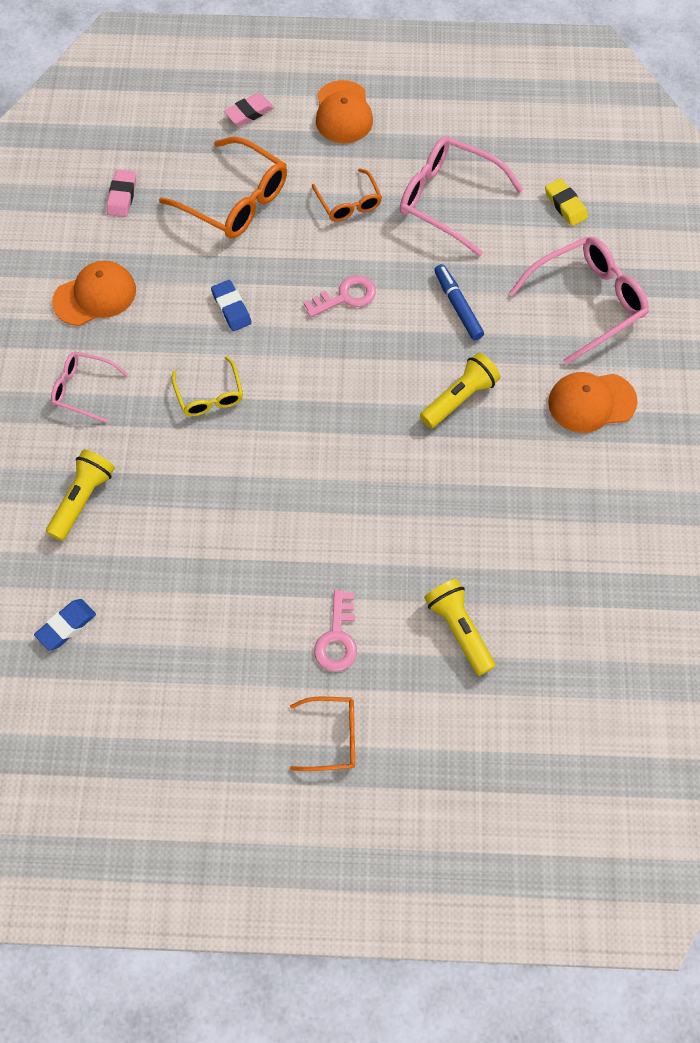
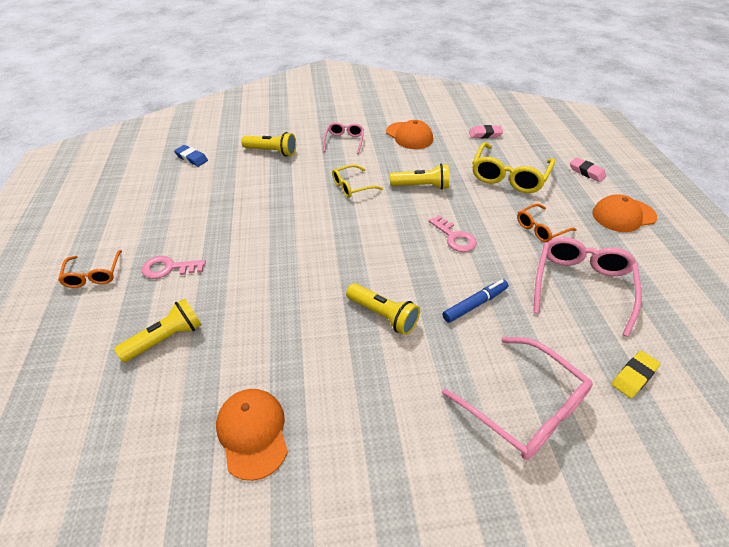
camera: 80 degrees right, 20 degrees down
orange glasses [159,137,287,239] -> yellow glasses [472,142,555,193]
blue eraser [211,280,252,331] -> yellow flashlight [390,164,449,190]
orange cap [548,372,638,433] -> orange cap moved to [216,389,288,481]

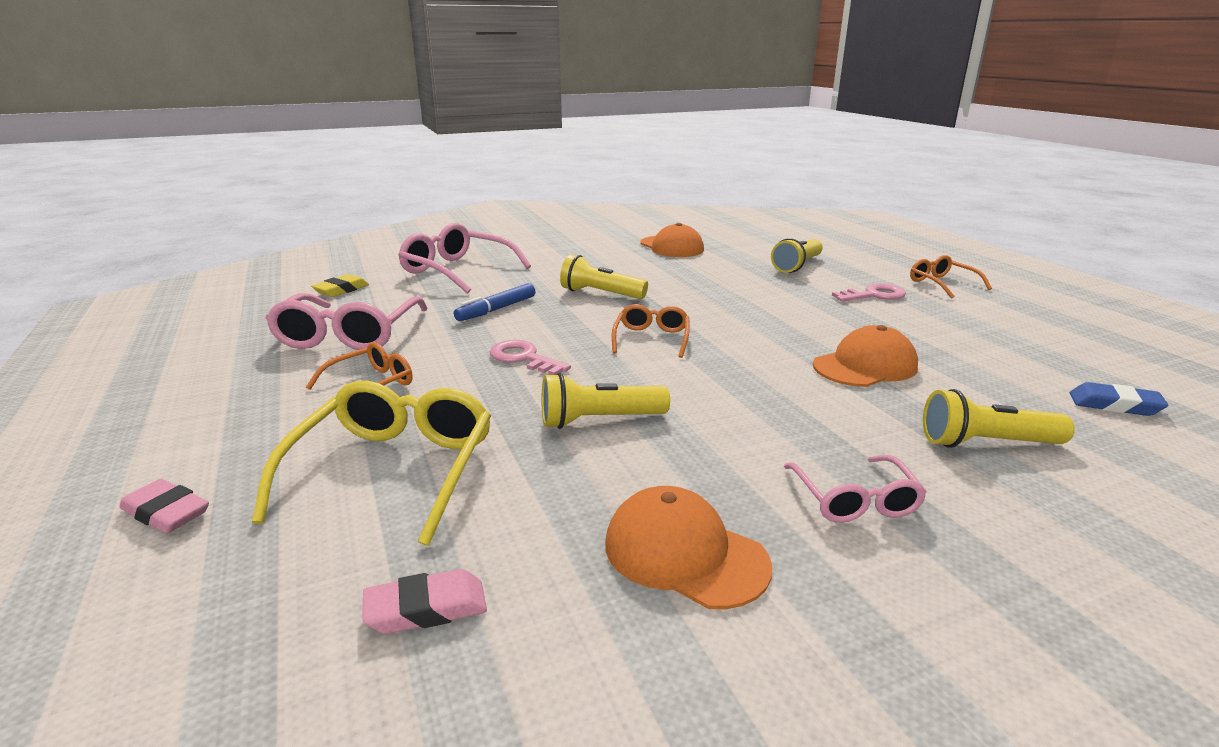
camera: 165 degrees right, 20 degrees down
yellow glasses [332,164,383,198] -> none
orange cap [592,194,657,232] -> orange cap moved to [813,325,918,387]
none -> orange glasses [612,304,690,358]

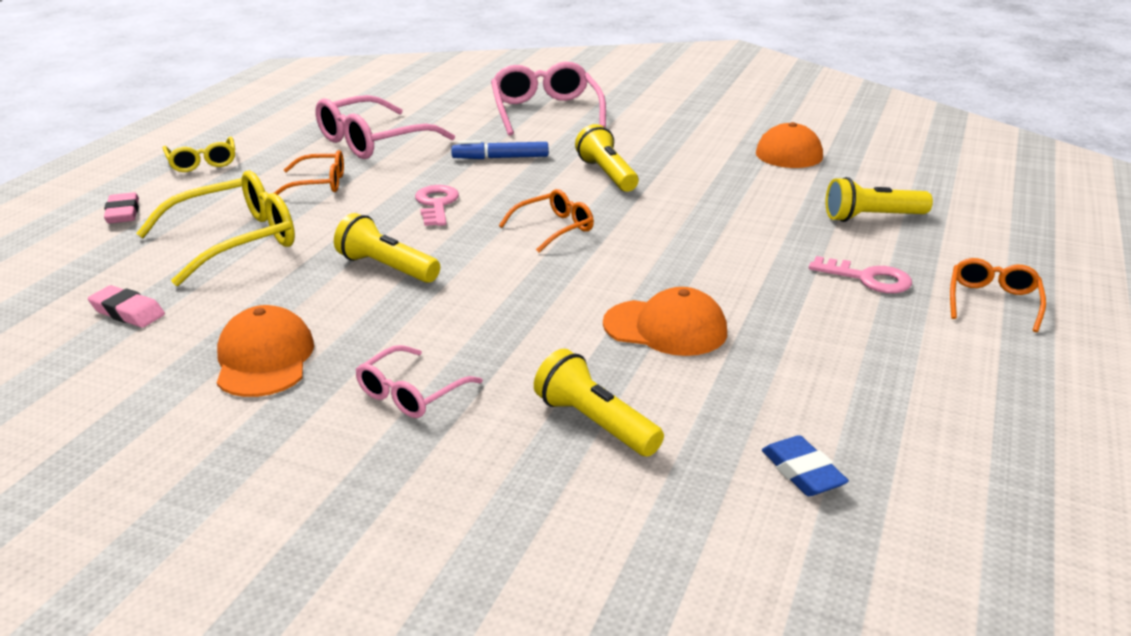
camera: 45 degrees right, 5 degrees up
yellow eraser [311,274,369,297] -> none
none -> yellow glasses [163,137,235,172]

